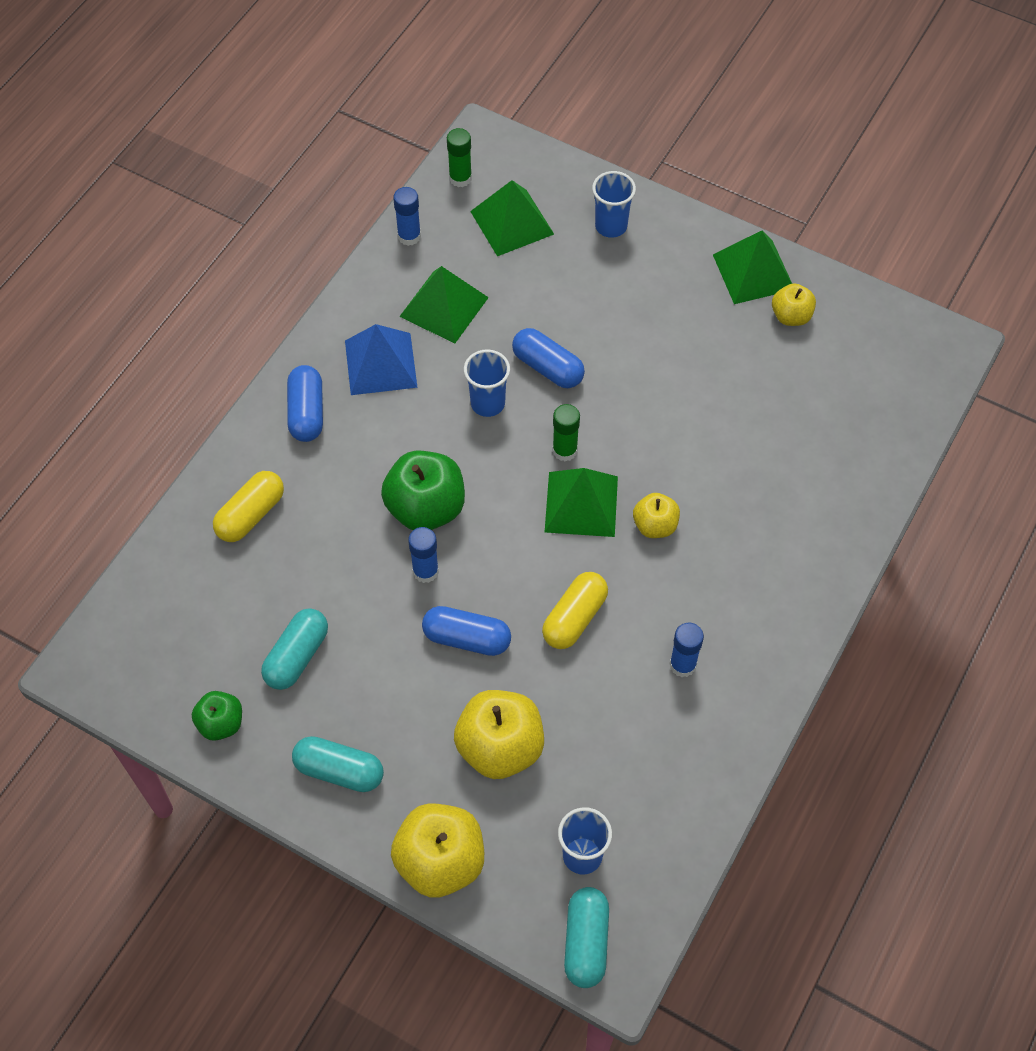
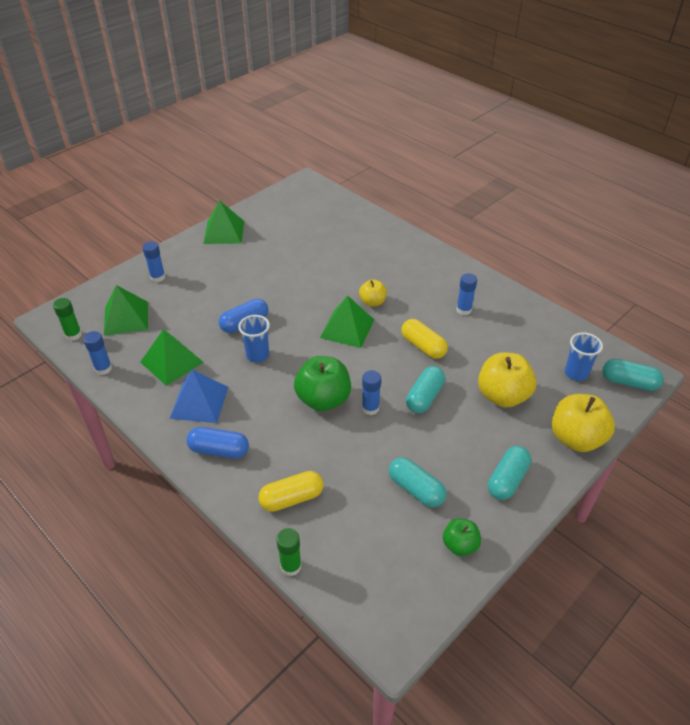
camera: 75 degrees left, 15 degrees down
yellow capsule [213,471,284,542] -> yellow capsule turned 75 degrees counterclockwise [258,471,324,512]
blue capsule [422,606,511,656] -> turquoise capsule [406,366,445,413]
green glue stick [552,404,580,462] -> green glue stick moved to [276,528,302,576]
blue cup [592,171,636,238] -> blue glue stick [142,241,165,282]
yellow apple [772,283,816,326] -> none

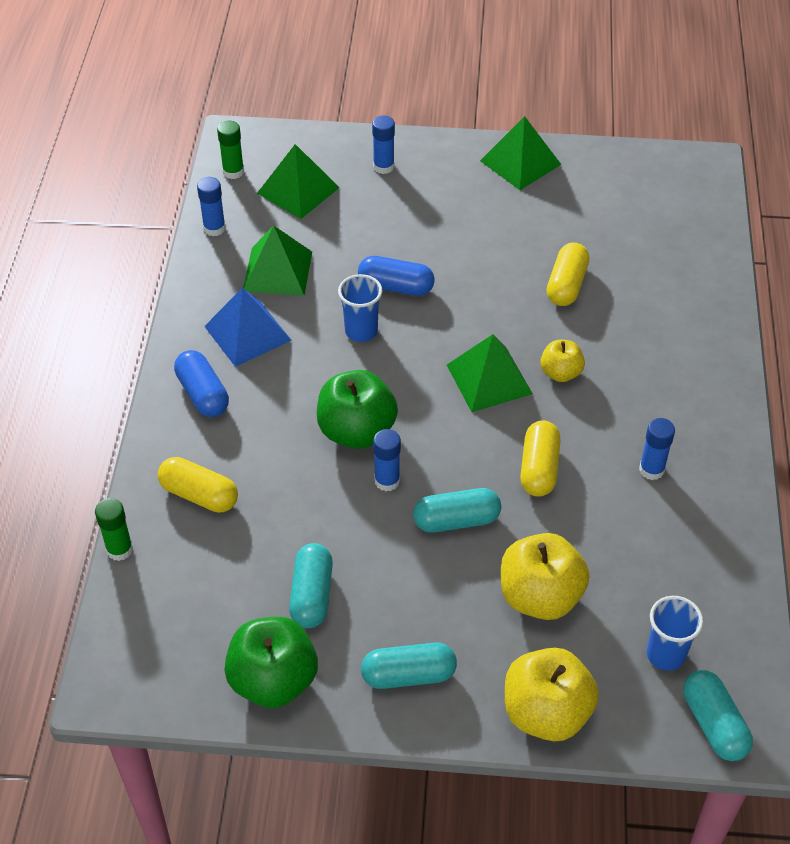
camera: 50 degrees right, 5 degrees up
green apple [443,518,481,556] -> green apple [224,617,318,708], size x1.77
none -> yellow capsule [547,243,589,306]

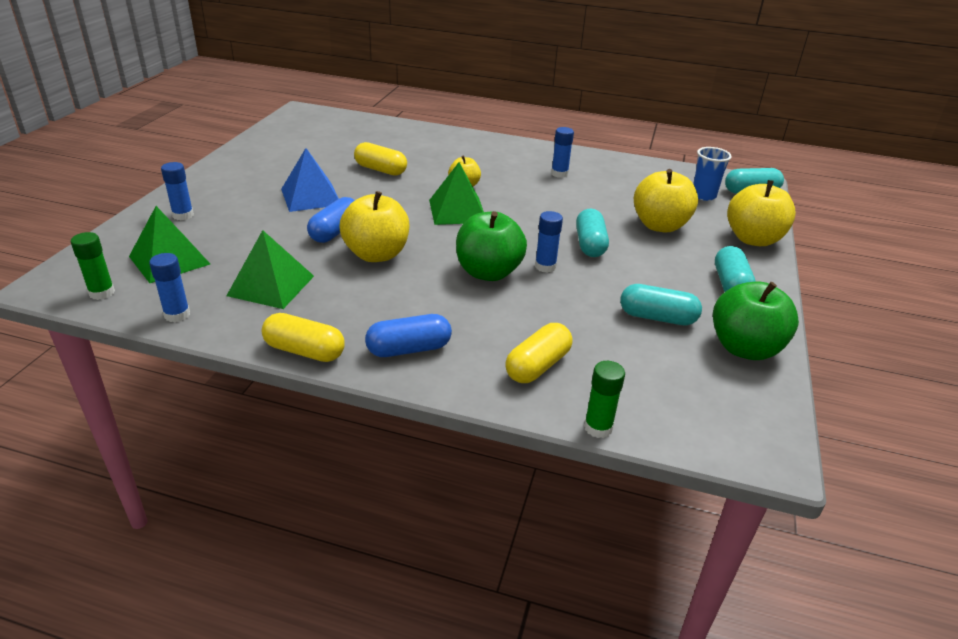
camera: 80 degrees left, 15 degrees down
blue pyramid [204,288,292,367] -> blue pyramid moved to [281,148,339,212]
blue cup [338,274,382,342] -> yellow apple [340,191,409,262]
green pyramid [480,116,561,190] -> none
yellow capsule [520,420,561,497] -> yellow capsule moved to [262,313,345,362]

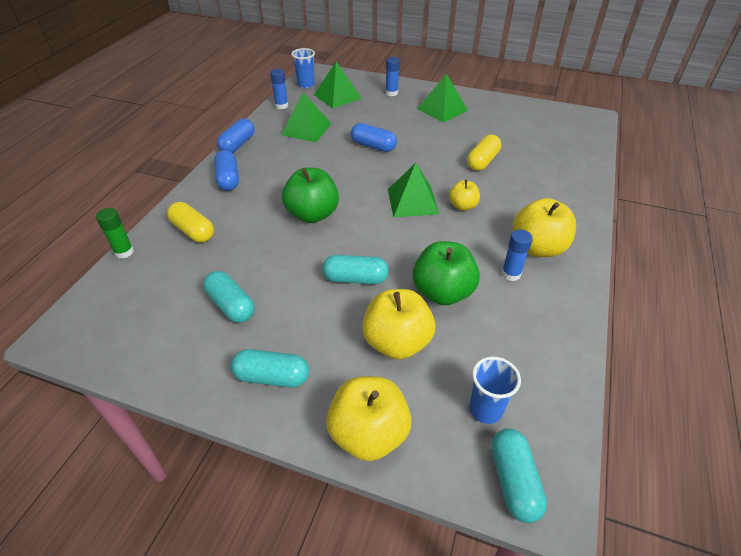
camera: 95 degrees right, 10 degrees up
green glue stick [71,232,115,300] -> blue cup [291,48,315,88]
yellow capsule [262,313,345,362] -> blue capsule [217,118,254,153]
blue pyramid [281,148,339,212] -> none
yellow apple [340,191,409,262] -> yellow apple moved to [513,198,576,257]
blue glue stick [535,211,563,273] -> none
turquoise capsule [620,284,702,325] -> turquoise capsule turned 60 degrees counterclockwise [203,271,255,323]
green apple [713,281,799,360] -> green apple moved to [412,241,480,305]
none -> green pyramid [417,74,468,123]

